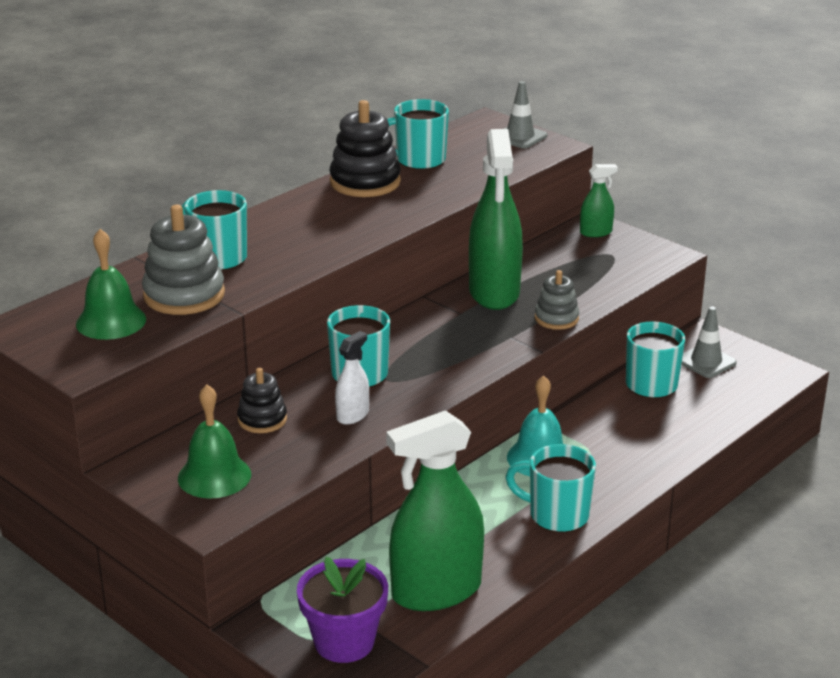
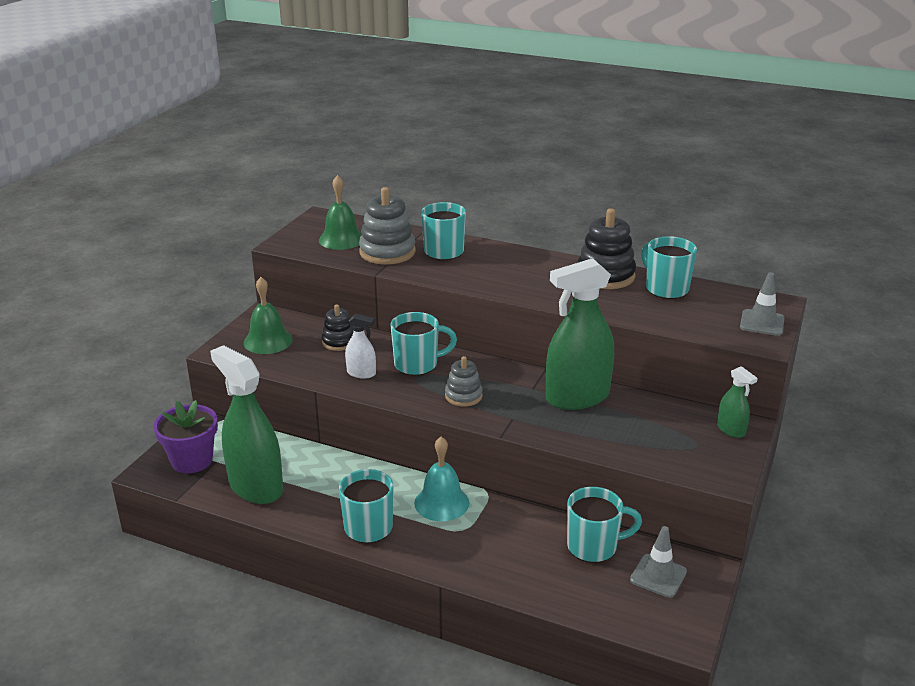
camera: 70 degrees right, 0 degrees up
grey stacking toy [535,270,579,330] -> grey stacking toy moved to [445,356,483,407]

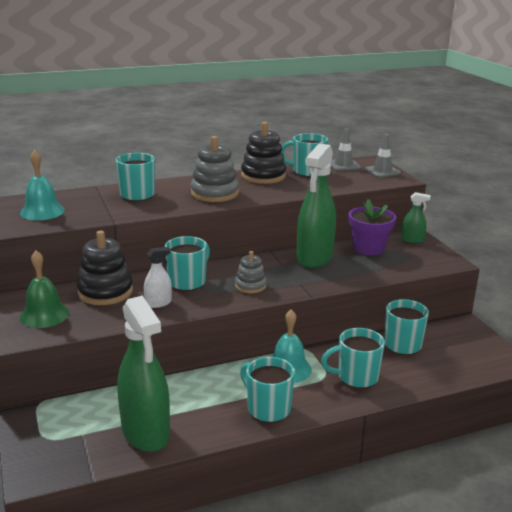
camera: 45 degrees left, 5 degrees down
purple flower pot [153,400,218,473] -> purple flower pot moved to [348,199,396,255]
green spray bottle [210,345,283,504] -> green spray bottle turned 120 degrees counterclockwise [117,296,170,452]
green bell [319,175,362,250] -> turquoise bell [20,150,65,220]
black stacking toy [322,304,354,351] -> black stacking toy [77,231,133,305], size x1.69
grey stacking toy [359,187,416,265] -> grey stacking toy moved to [191,136,239,202]
grey traffic cone [630,526,687,598] -> grey traffic cone moved to [330,128,361,171]
none -> turquoise mug [321,328,385,388]

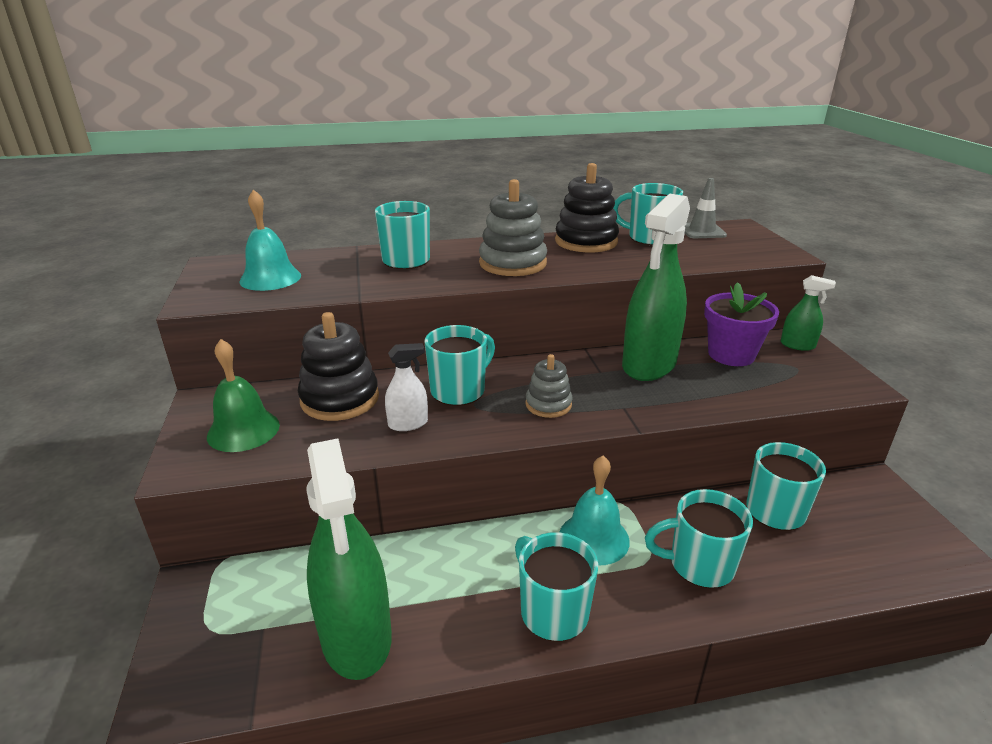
camera: 10 degrees right, 5 degrees up
grey traffic cone [365,134,401,178] -> none

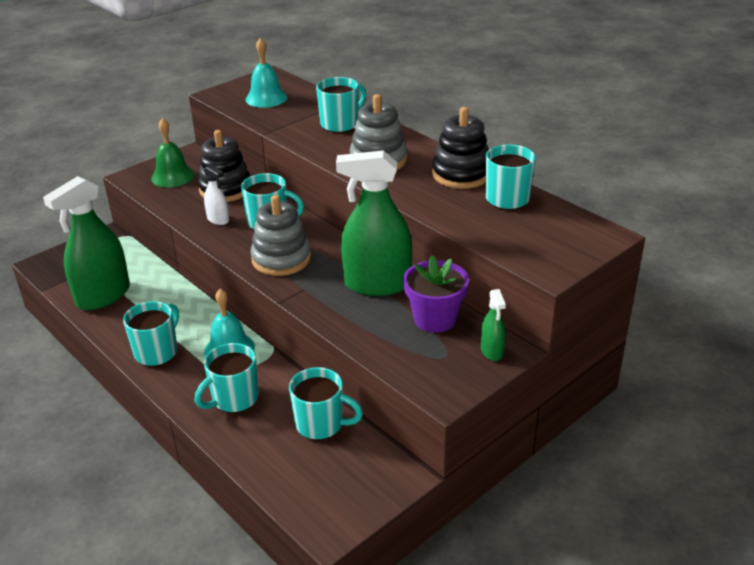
camera: 60 degrees right, 5 degrees up
grey stacking toy [525,354,572,418] -> grey stacking toy [251,195,311,276], size x1.69
turquoise mug [645,489,753,588] -> turquoise mug turned 105 degrees counterclockwise [195,343,259,413]
grey traffic cone [685,178,727,238] -> none

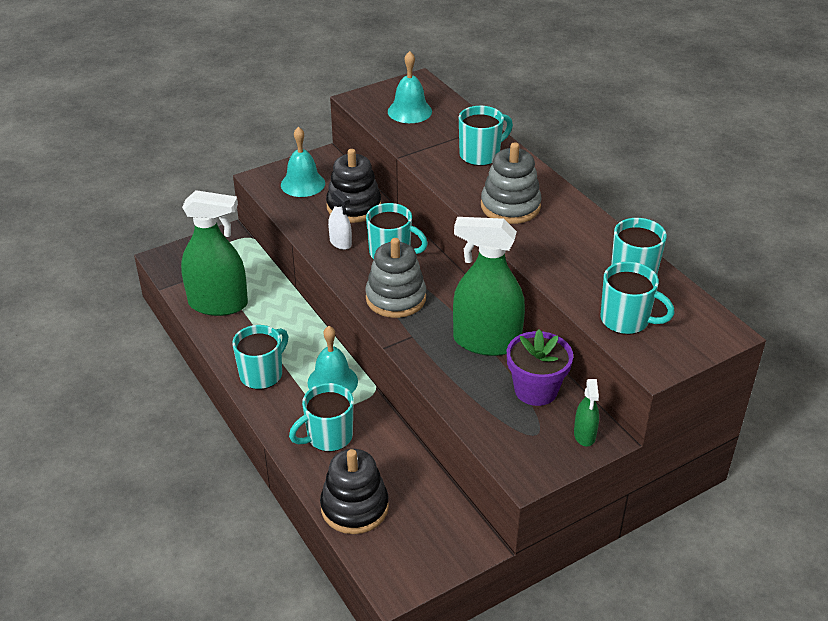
camera: 10 degrees right, 5 degrees up
green spray bottle [43,176,130,310] -> green spray bottle turned 135 degrees counterclockwise [181,190,248,316]
green bell [151,118,195,187] -> turquoise bell [281,127,325,197]
turquoise mug [289,367,363,440] -> turquoise mug moved to [600,262,675,335]
black stacking toy [432,107,489,189] -> black stacking toy moved to [320,449,389,534]

